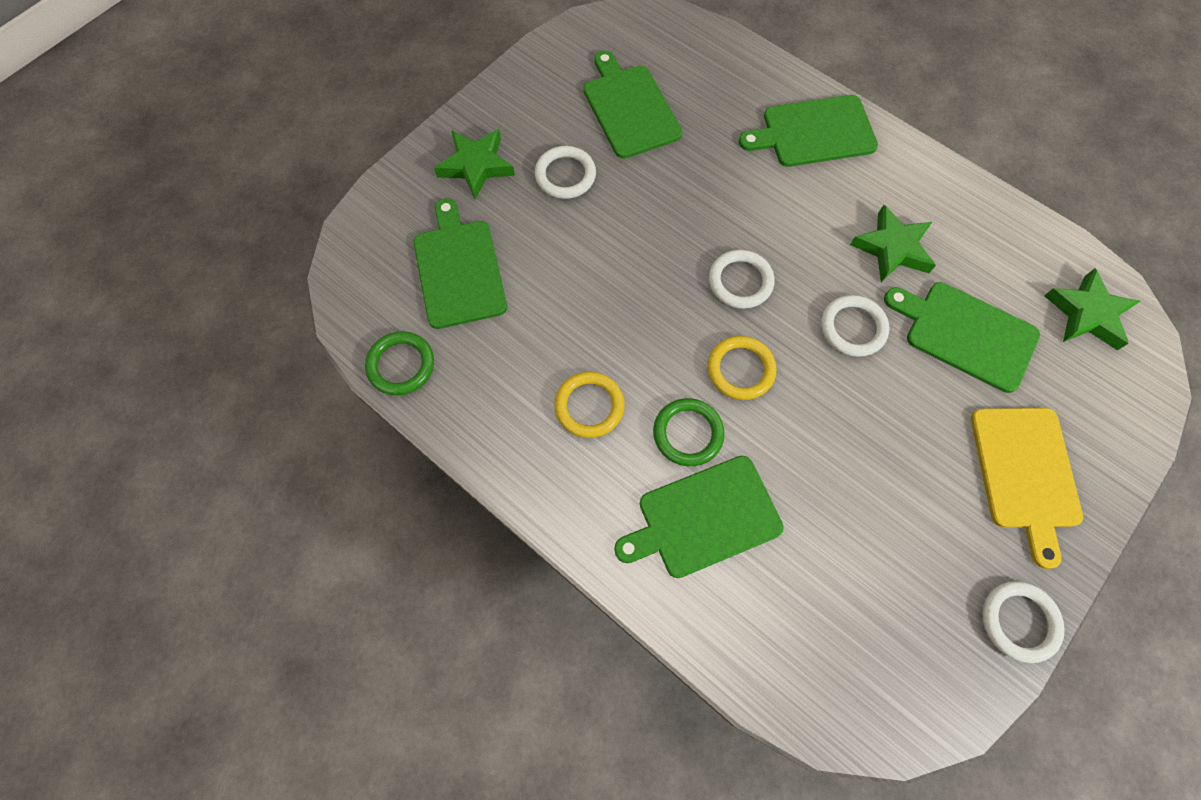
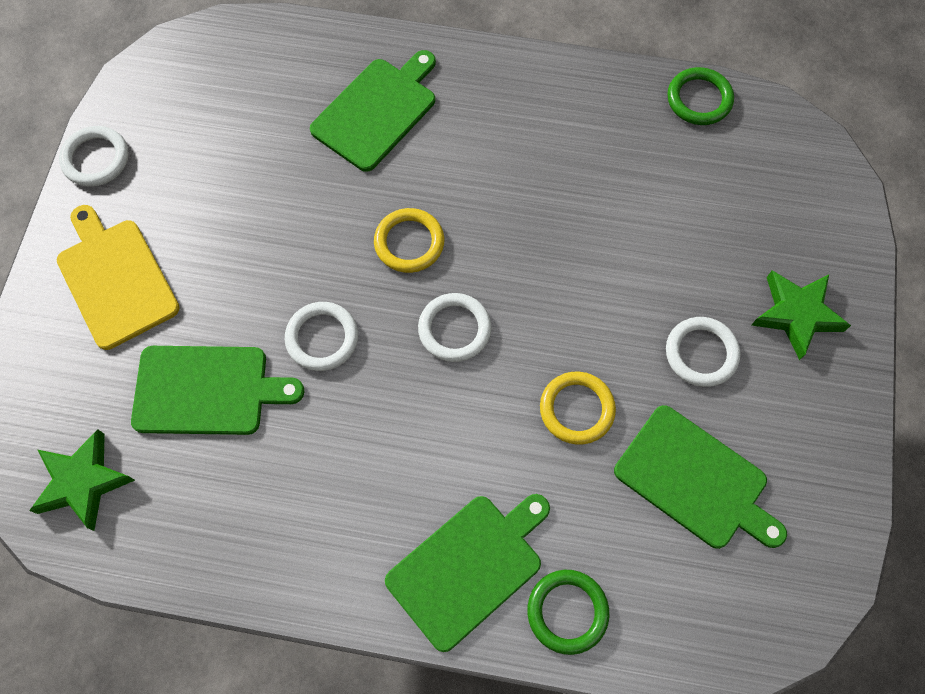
camera: 150 degrees right, 0 degrees up
green cutting board [414,198,507,329] -> none
yellow ring [554,371,625,438] -> yellow ring moved to [540,372,616,445]
green ring [653,398,725,466] -> green ring moved to [527,570,609,655]
green star [850,205,936,282] -> none

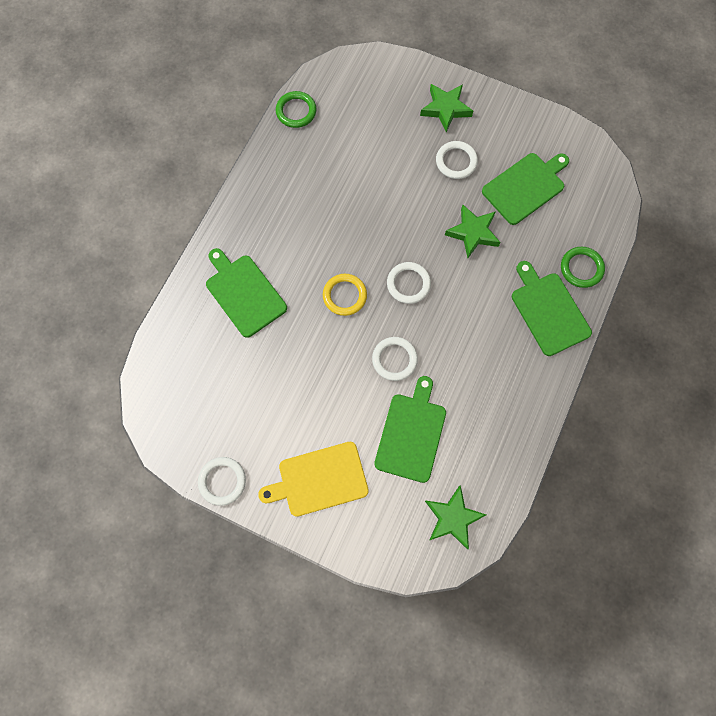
camera: 75 degrees left, 5 degrees up
yellow ring [540,372,616,445] -> green star [445,204,501,258]

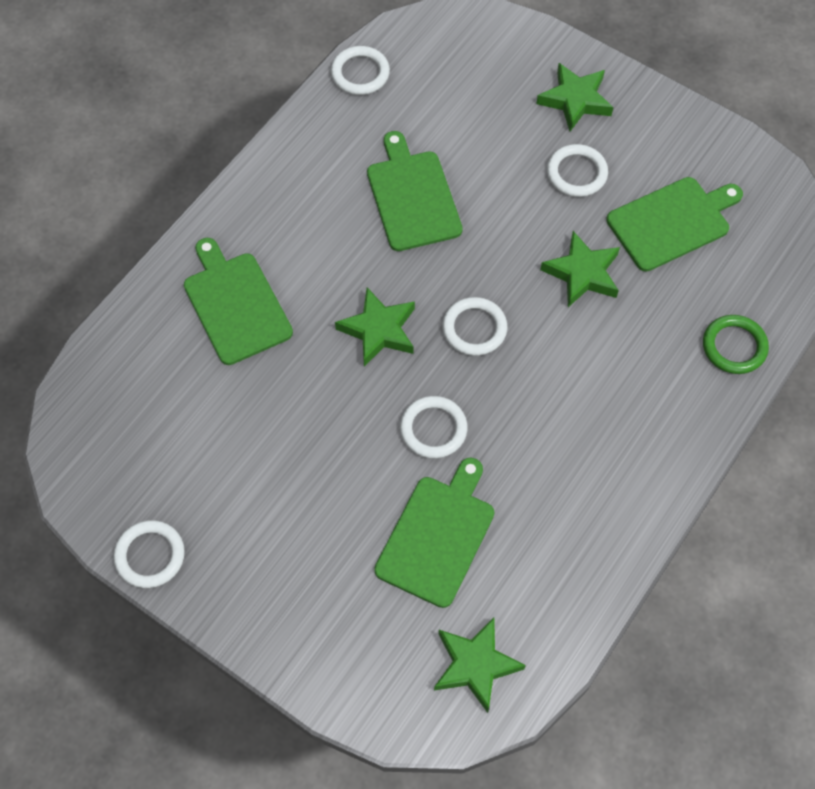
camera: 10 degrees right, 10 degrees down
yellow cutting board [258,442,369,517] -> none
green ring [276,91,317,128] -> white ring [331,46,390,95]
yellow ring [323,274,367,316] -> green star [335,287,415,367]
green cutting board [512,261,592,356] -> green cutting board moved to [367,131,463,251]

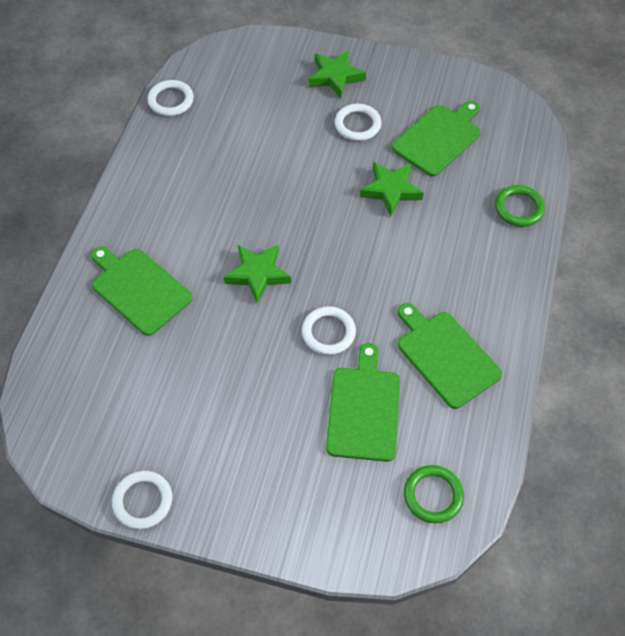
camera: 20 degrees left, 5 degrees down
green cutting board [367,131,463,251] -> green cutting board moved to [398,303,502,409]
green star [434,618,526,713] -> green ring [404,465,464,523]
white ring [442,297,507,356] -> none

